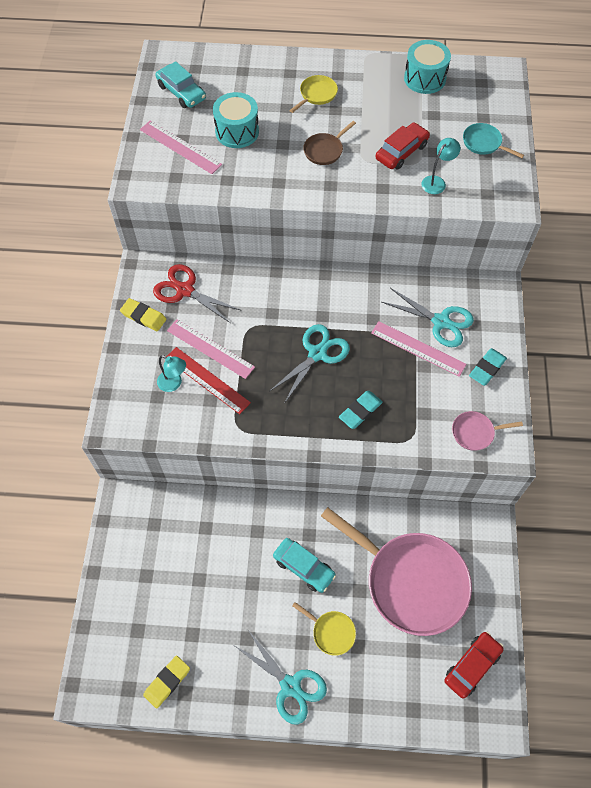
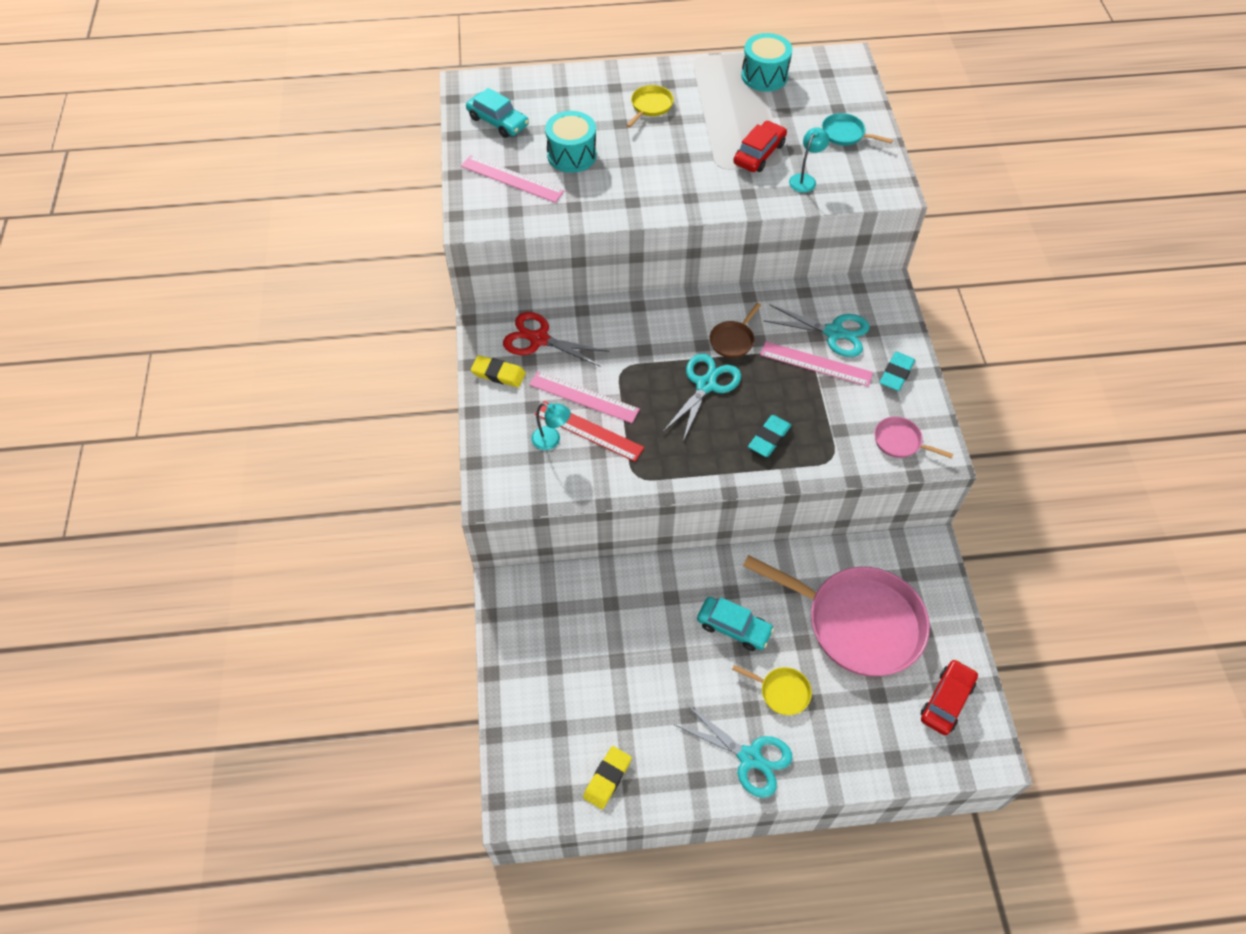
camera: 10 degrees left, 5 degrees down
brown pan [303,121,356,165] -> brown pan moved to [710,303,761,358]
pink pan [452,411,523,451] -> pink pan turned 45 degrees clockwise [874,417,953,459]

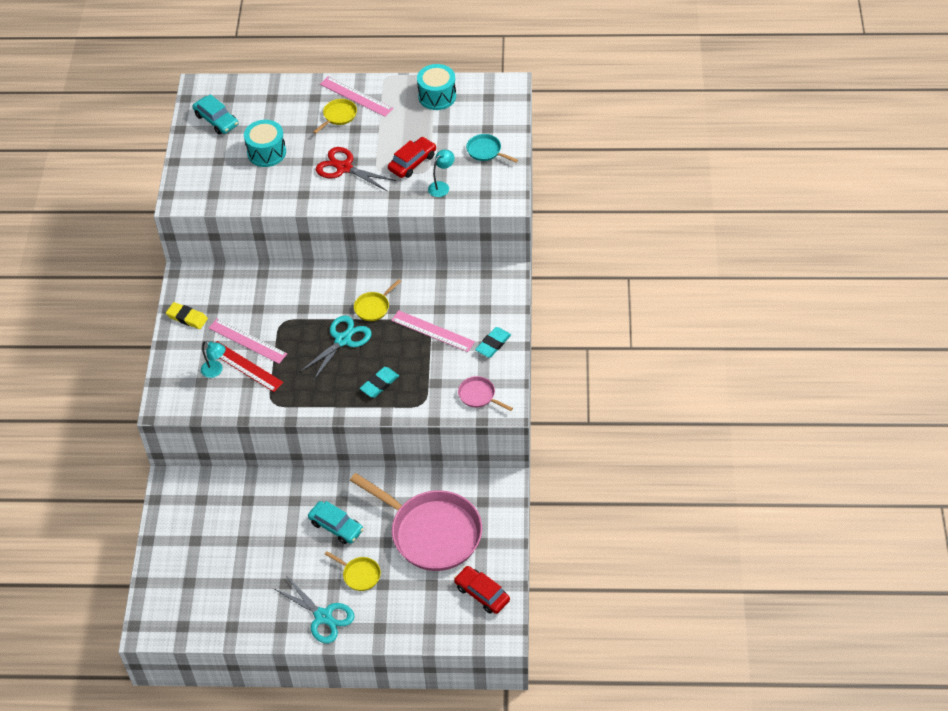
camera: 10 degrees right, 5 degrees down
pink ruler [461,155,564,203] -> pink ruler moved to [320,76,393,117]
red scissors [503,312,609,367] -> red scissors moved to [316,147,396,191]
yellow eraser [583,746,632,809] -> none
brown pan [710,303,761,358] -> yellow pan [354,279,401,321]
turquoise scissors [763,304,870,357] -> none
red car [921,659,978,735] -> red car turned 90 degrees counterclockwise [454,566,510,614]

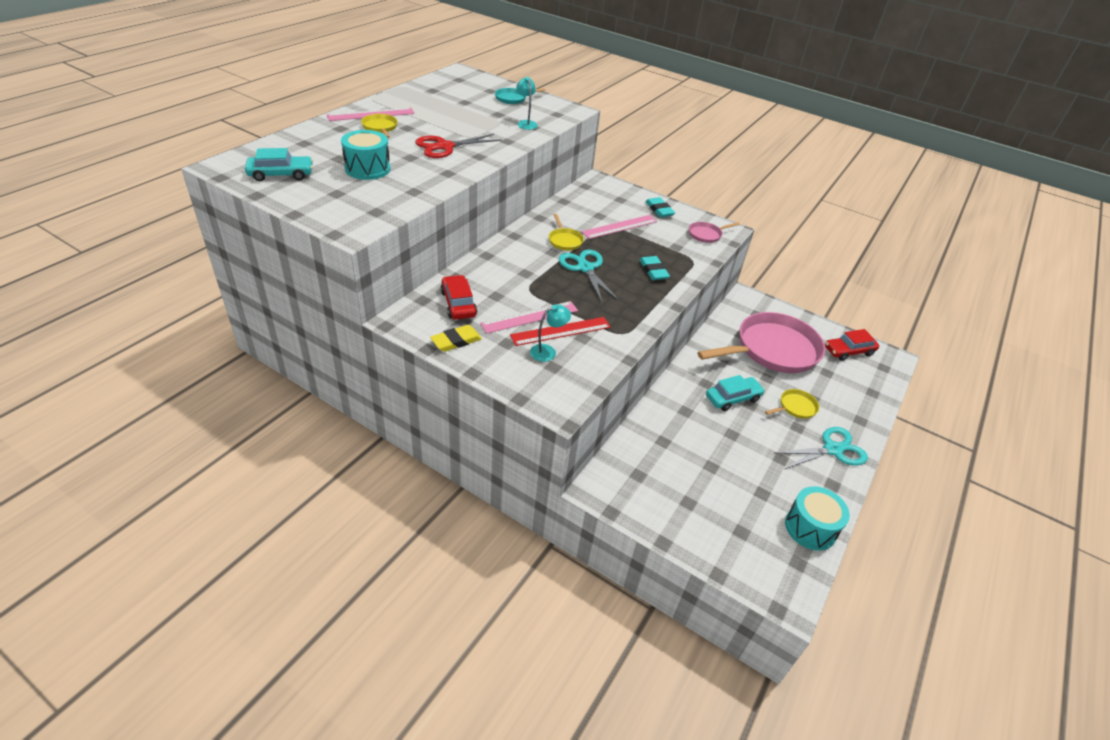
camera: 65 degrees left, 10 degrees down
red car [388,137,436,178] -> red car moved to [441,275,477,320]
turquoise drum [417,64,456,110] -> turquoise drum moved to [785,486,850,551]

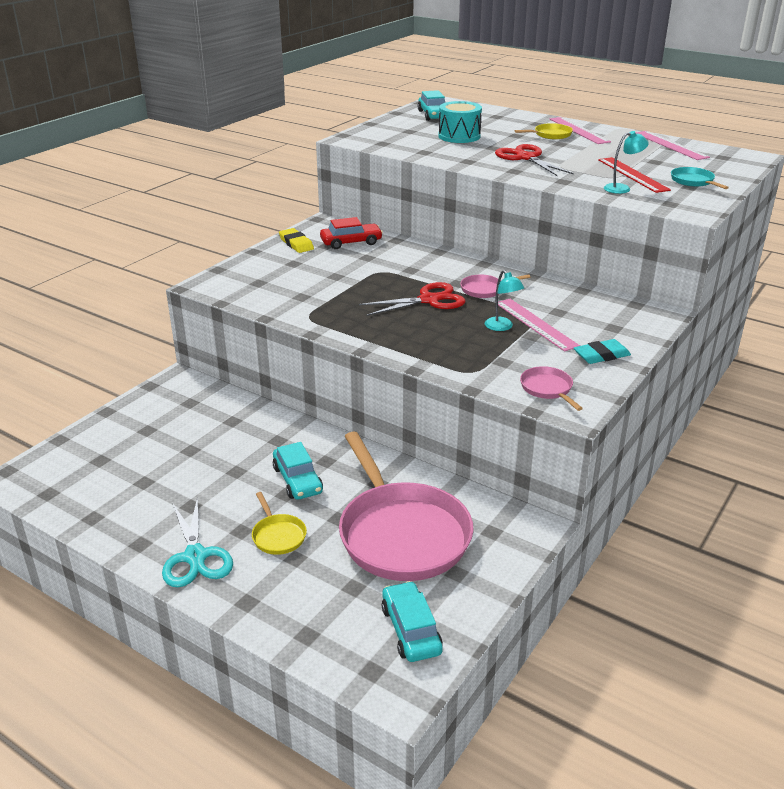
camera: 95 degrees right, 10 degrees down
pink ruler [480,301,578,334] -> pink ruler moved to [635,131,710,160]
red ruler [510,317,611,346] -> red ruler moved to [598,157,671,193]
turquoise lamp [530,305,571,362] -> turquoise lamp moved to [485,270,524,331]
yellow pan [549,214,584,250] -> pink pan [460,274,530,298]
turquoise scissors [559,250,619,302] -> red scissors [359,282,465,316]
turquoise eraser [639,256,670,280] -> none
turquoise drum [785,486,850,551] -> none
red car [825,329,879,361] -> turquoise car [382,581,443,662]

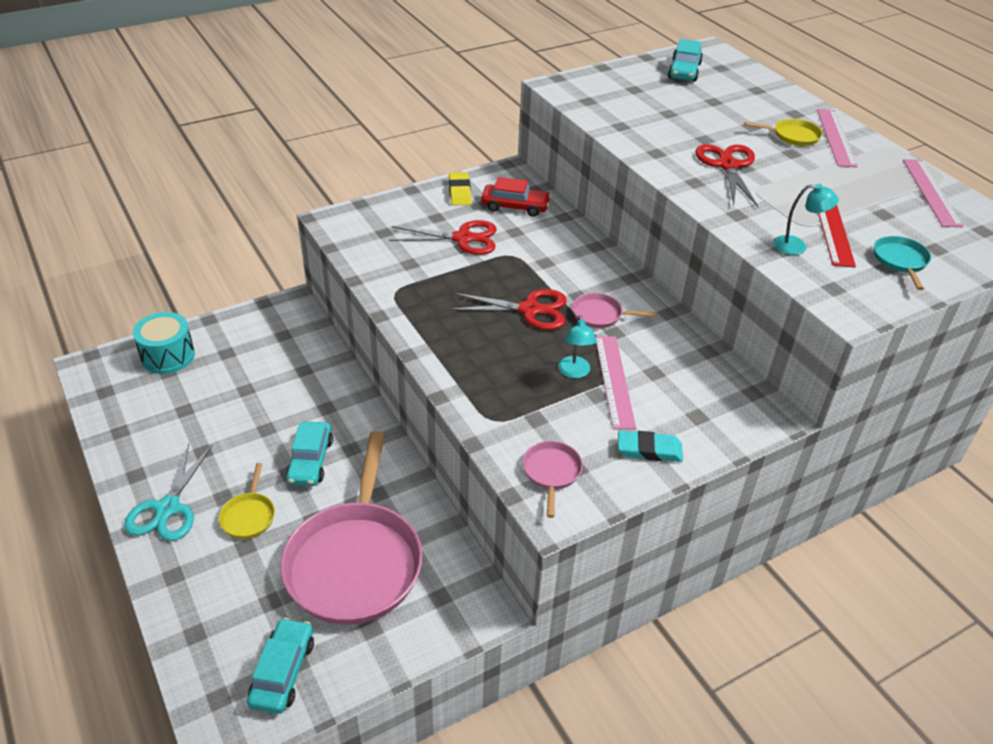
camera: 25 degrees right, 10 degrees up
turquoise drum [438,101,482,143] -> turquoise drum moved to [133,312,195,374]
none -> red scissors [389,220,496,255]

